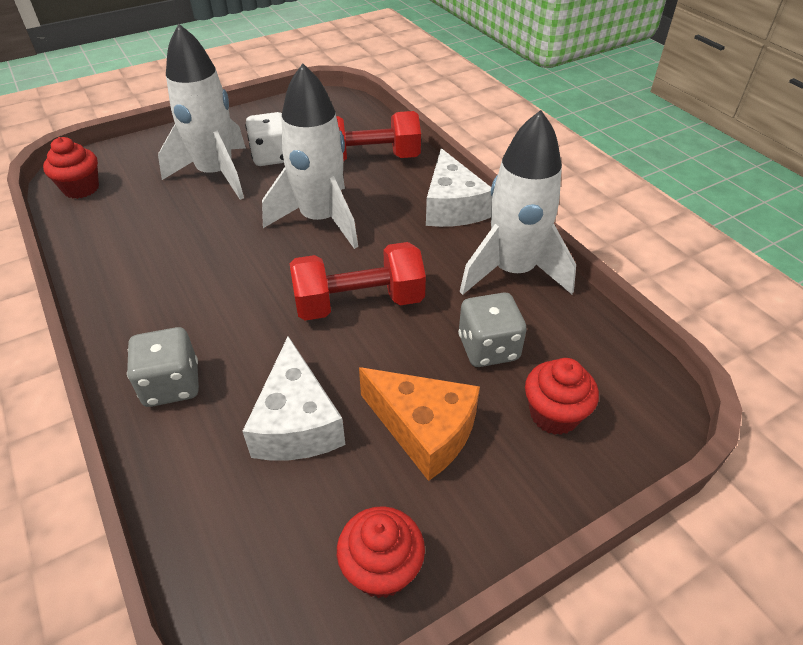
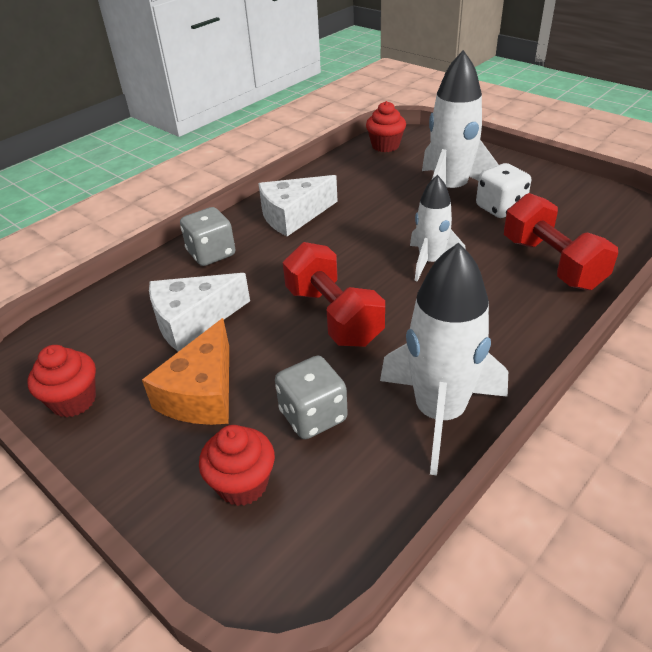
camera: 75 degrees right, 5 degrees down
white rocket [262,63,358,249] -> white rocket [410,175,466,281], size x0.61
white cheese [426,148,492,227] -> white cheese moved to [258,175,338,236]

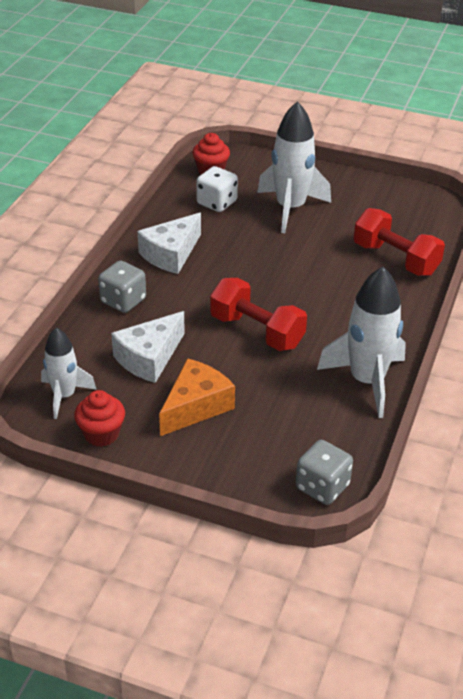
camera: 25 degrees left, 0 degrees up
orange cheese [142,318,229,425] -> orange cheese turned 135 degrees counterclockwise [159,358,235,436]
red cupcake [199,425,275,506] -> none
grey dice [275,356,348,439] -> grey dice moved to [296,440,353,505]
white rocket [410,175,466,281] -> white rocket moved to [41,328,97,419]
white dice [476,163,531,218] -> white dice moved to [196,166,238,212]

